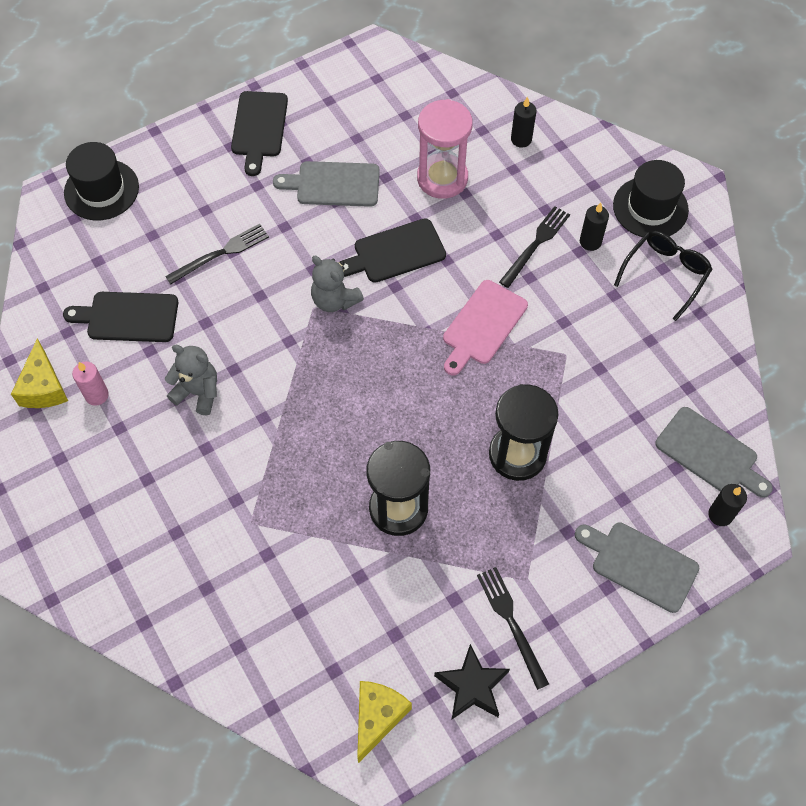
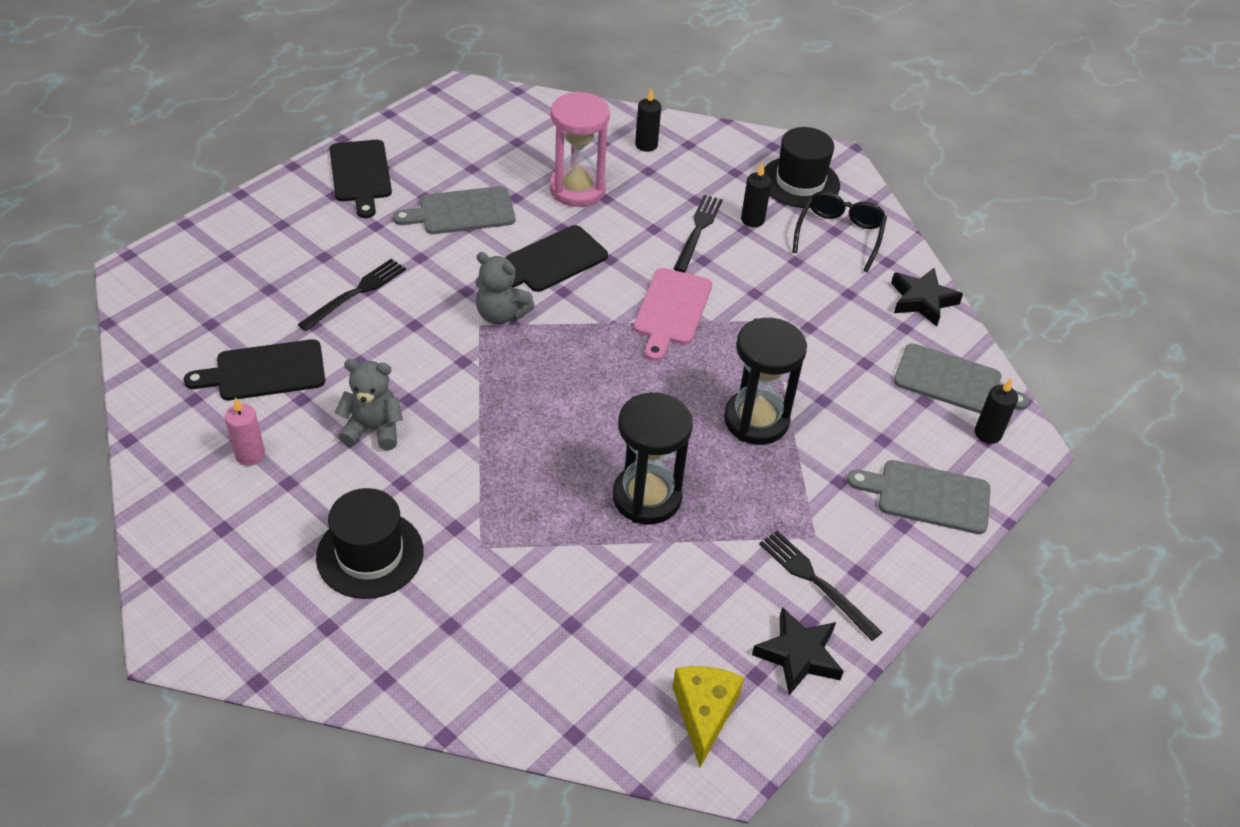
camera: 20 degrees left, 15 degrees down
yellow cheese [11,338,68,408] -> none
black hat [64,142,139,220] -> black hat moved to [316,488,424,599]
none -> black star [891,268,963,327]

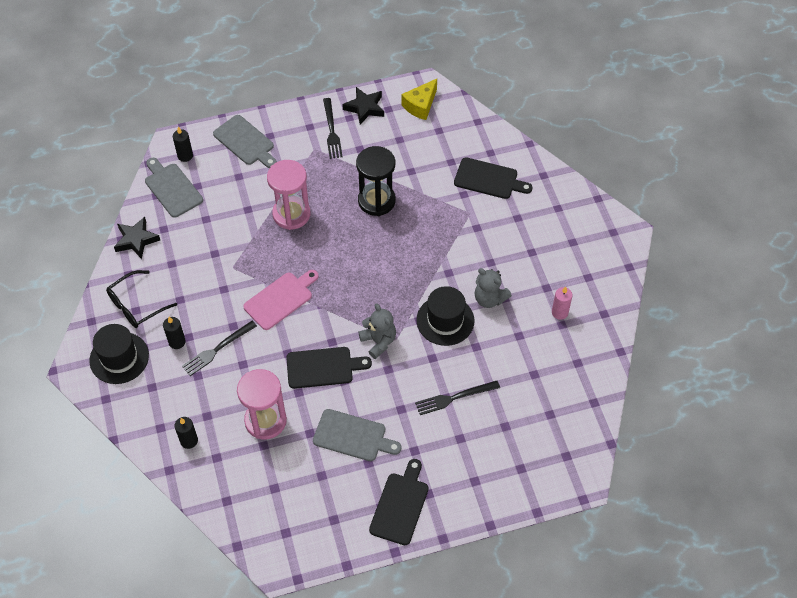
camera: 145 degrees left, 10 degrees up
black cutting board [184,339,325,400] -> black cutting board moved to [454,157,533,199]
black hat [316,488,424,599] -> black hat moved to [416,286,474,346]
black hourglass [724,318,807,445] -> pink hourglass [267,160,310,230]

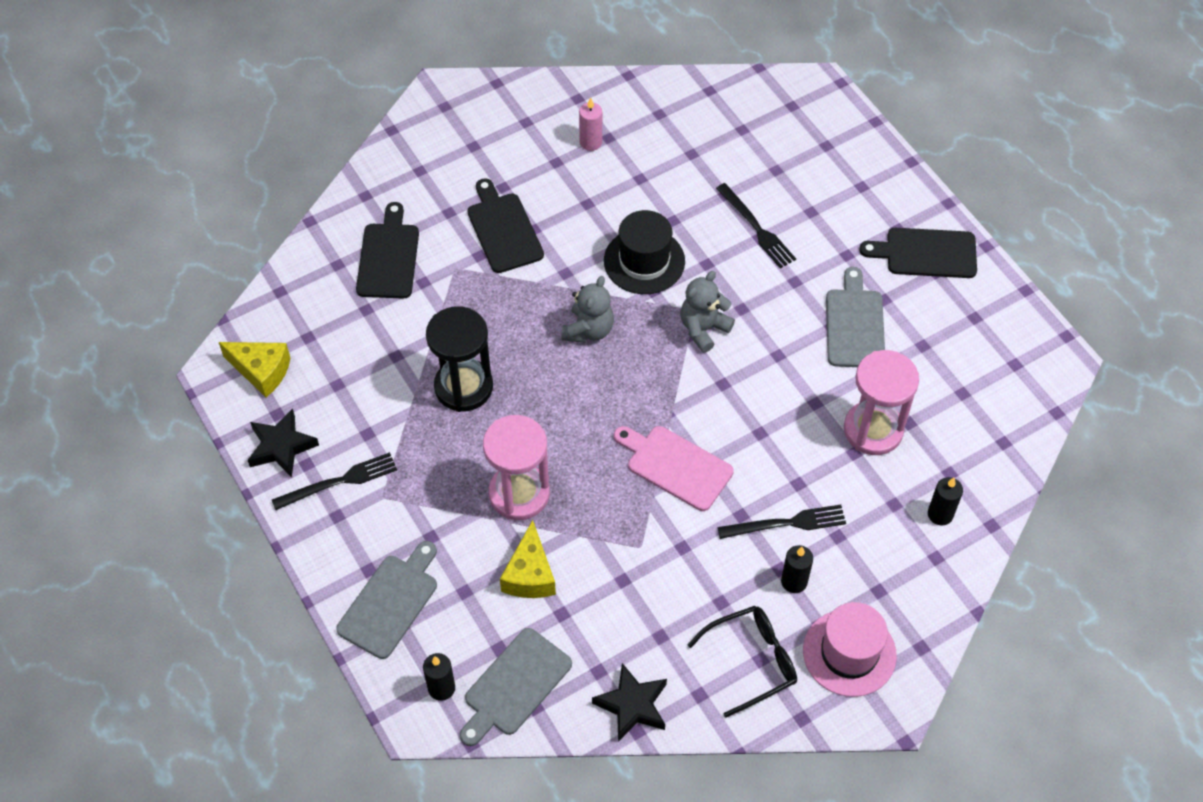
camera: 105 degrees left, 0 degrees up
black hat [89,324,149,384] -> pink hat [803,602,897,697]
black glasses [106,270,177,328] -> black glasses turned 60 degrees counterclockwise [688,606,797,718]
black fork [182,321,257,376] -> black fork turned 45 degrees counterclockwise [717,505,846,539]
black cutting board [286,347,372,389] -> black cutting board moved to [467,178,544,273]
grey teddy bear [474,268,512,308] -> grey teddy bear moved to [562,276,614,343]
none -> yellow cheese [500,520,556,598]

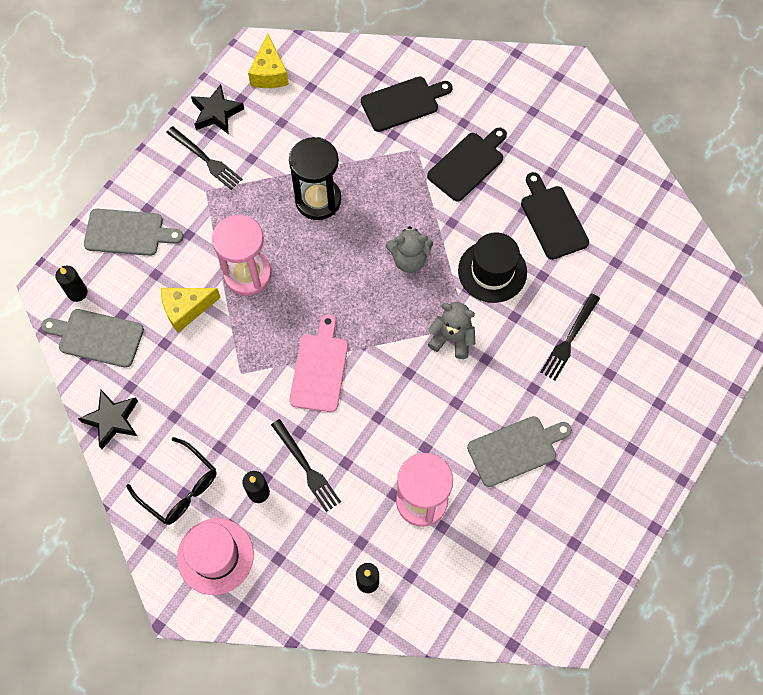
camera: 65 degrees right, 10 degrees up
pink candle [579,97,602,151] -> none
black cutting board [859,228,977,278] -> black cutting board moved to [521,172,589,260]

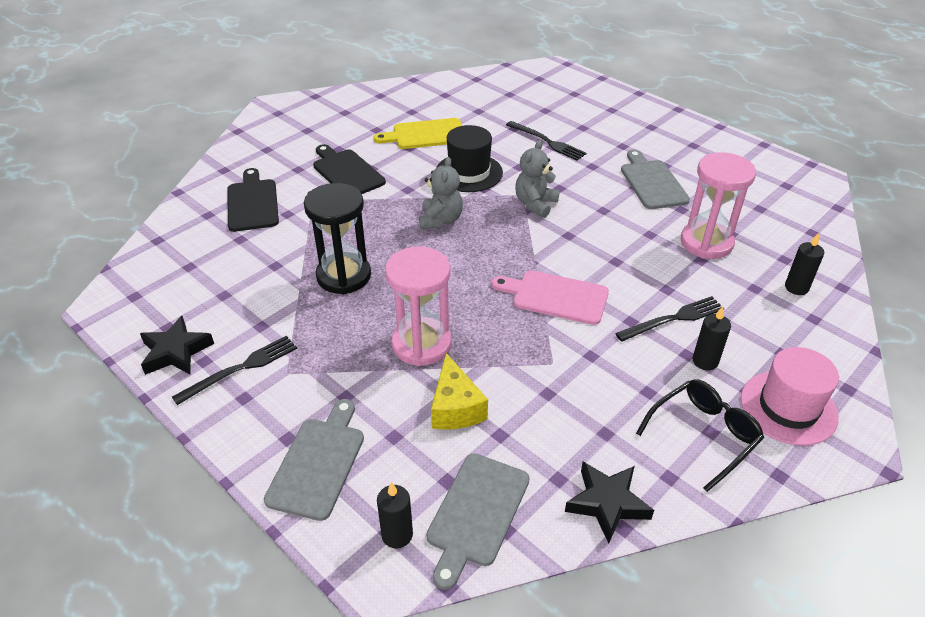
camera: 80 degrees left, 25 degrees down
yellow cheese [248,33,289,88] -> none
black cutting board [521,172,589,260] -> yellow cutting board [374,118,462,149]

